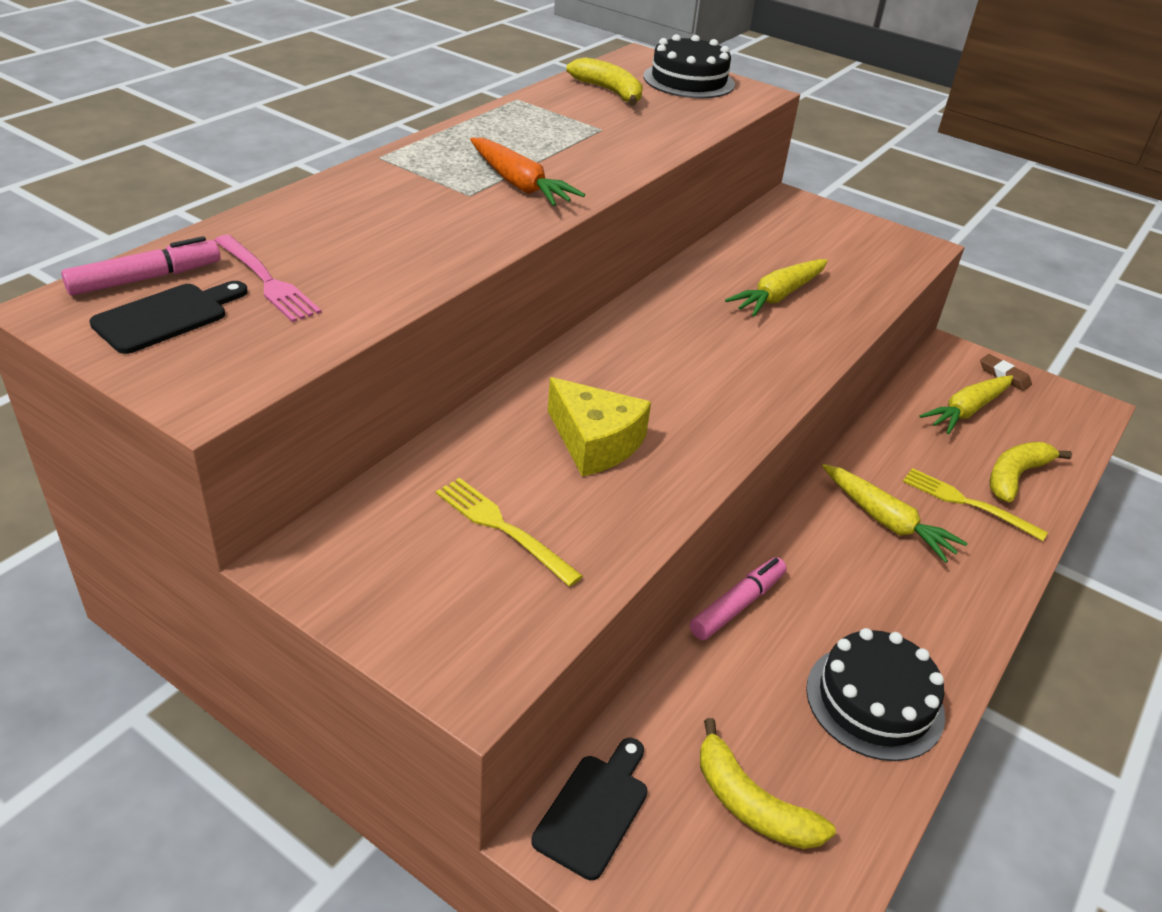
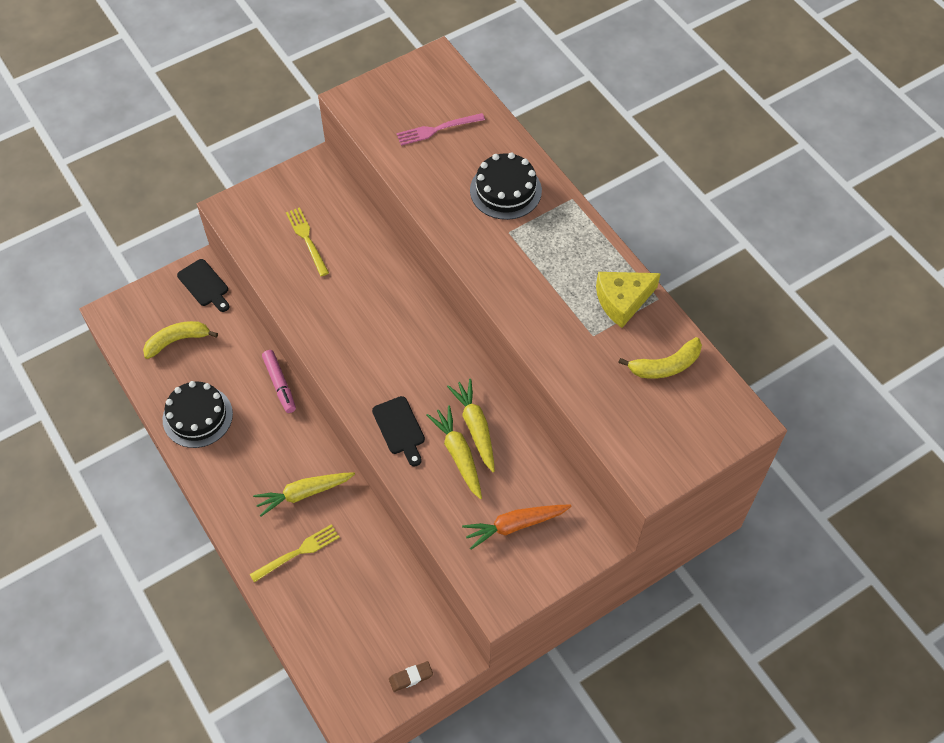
camera: 115 degrees right, 20 degrees up
pink marker [61,236,220,296] -> none
black cutting board [89,281,248,354] -> black cutting board moved to [372,396,425,467]
yellow fork [436,478,583,587] -> yellow fork turned 90 degrees counterclockwise [286,207,329,276]
orange carrot [470,138,585,206] -> orange carrot moved to [462,505,572,550]
yellow cheese [548,377,651,477] -> yellow cheese moved to [596,272,661,328]
black cake [643,34,735,98] -> black cake moved to [470,152,542,220]
yellow carrot [920,375,1013,434] -> yellow carrot moved to [447,378,495,472]
yellow banana [990,442,1072,502] -> none

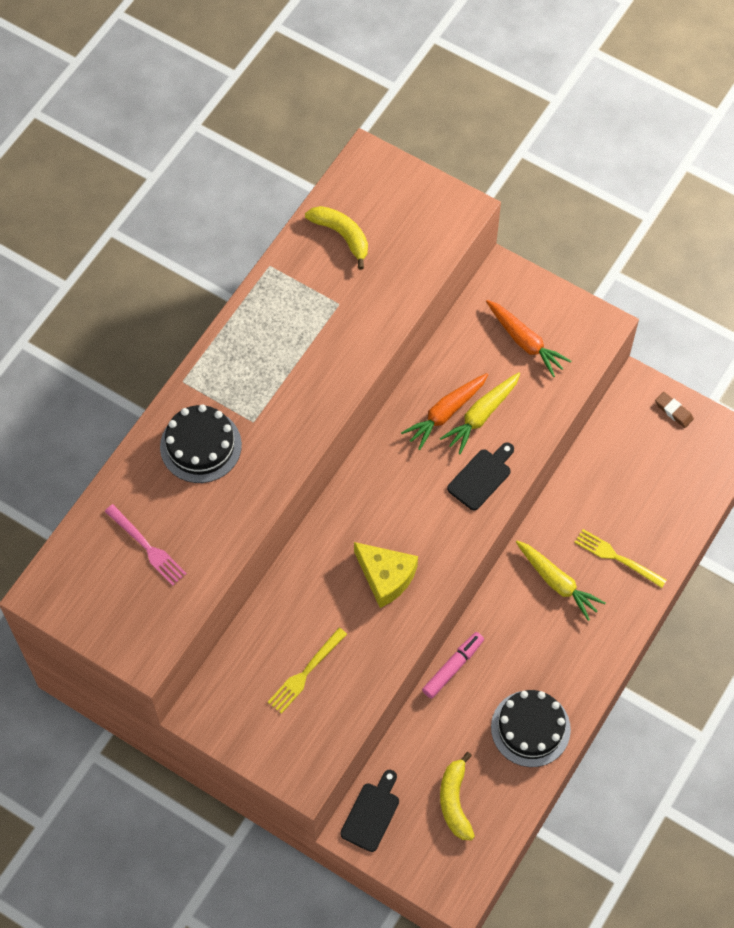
camera: 115 degrees left, 5 degrees up
yellow banana [143,321,218,359] -> yellow banana turned 45 degrees clockwise [440,752,475,840]
yellow carrot [447,378,495,472] -> orange carrot [401,373,488,450]
yellow cheese [596,272,661,328] -> yellow cheese moved to [354,542,418,608]

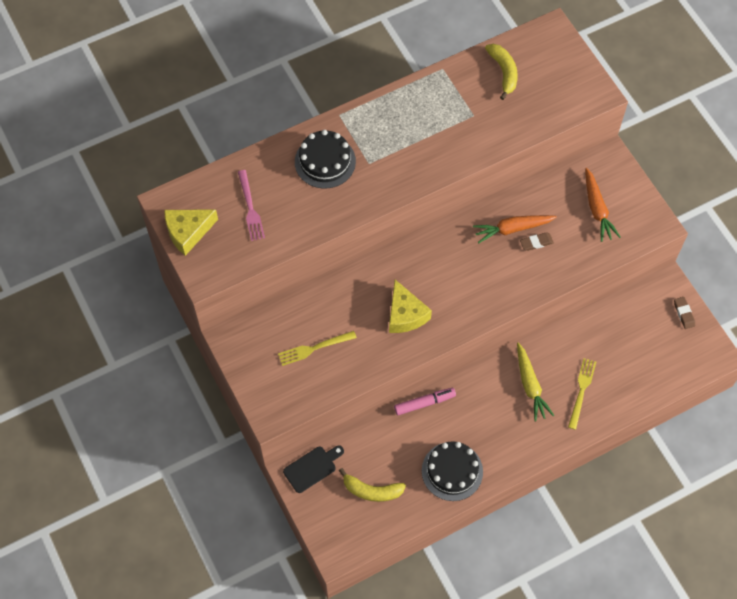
camera: 30 degrees right, 0 degrees up
yellow carrot [440,372,520,454] -> brown eraser [520,232,554,251]
yellow banana [440,752,475,840] -> yellow banana turned 105 degrees counterclockwise [339,468,406,502]
black cutting board [447,442,514,511] -> none
yellow fork [574,529,667,588] -> yellow fork turned 45 degrees clockwise [568,358,596,430]
none -> yellow cheese [164,210,218,256]

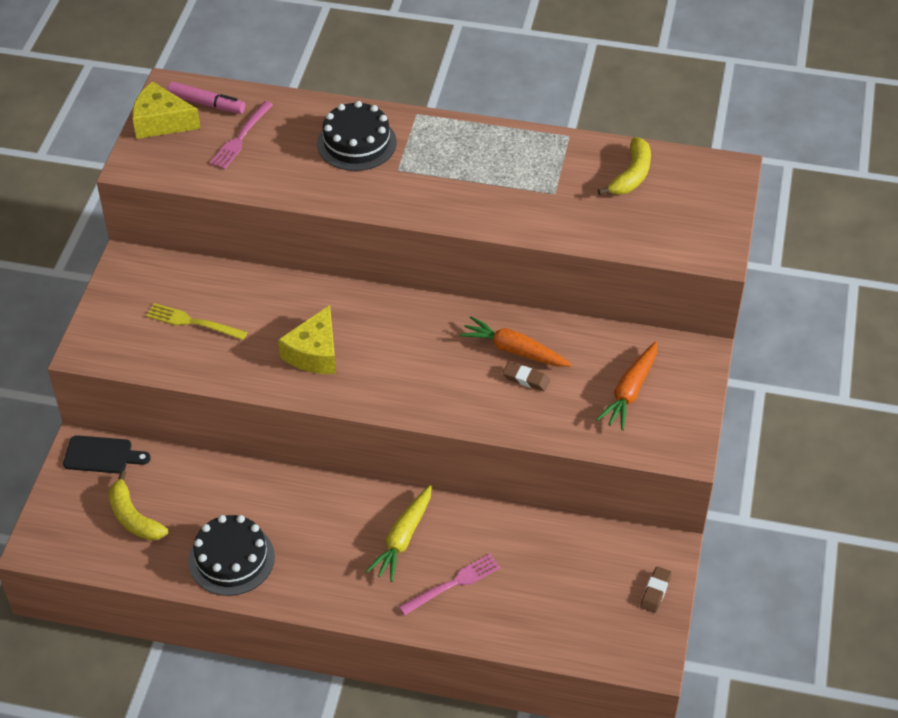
camera: 40 degrees right, 15 degrees down
pink marker [394,388,456,415] -> pink marker moved to [167,82,245,114]
yellow fork [568,358,596,430] -> pink fork [399,554,501,615]

